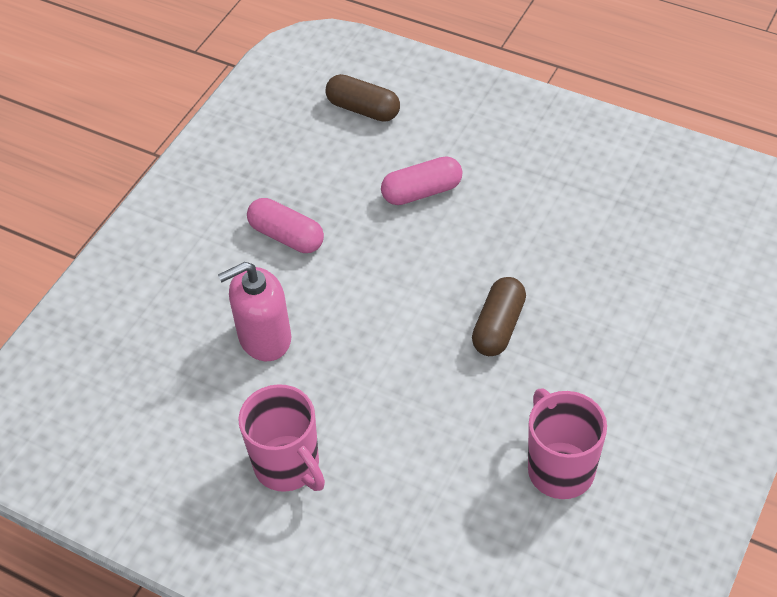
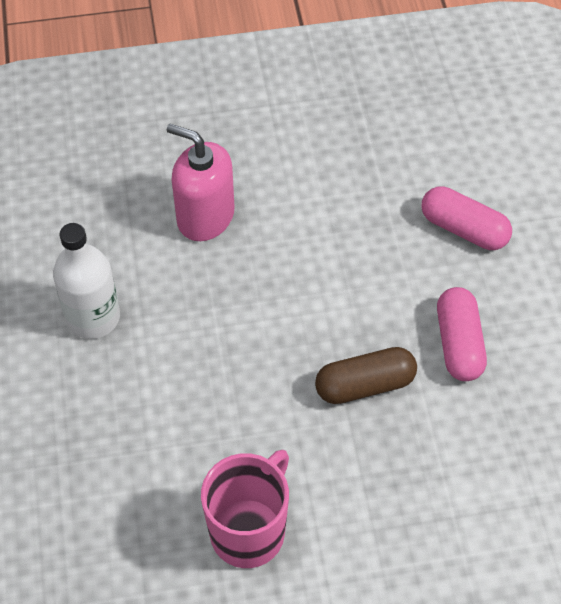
camera: 50 degrees right, 5 degrees up
pink mug [238,384,325,492] -> white bottle [53,223,120,339]
pink capsule [247,198,324,253] -> pink capsule moved to [437,287,487,381]
brown capsule [326,74,400,122] -> none

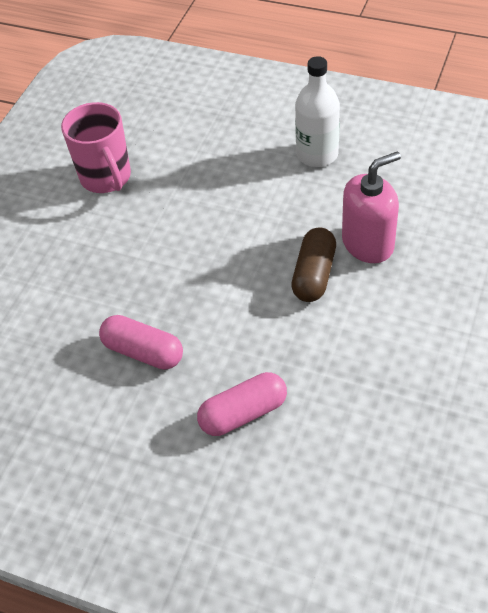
camera: 125 degrees right, 5 degrees down
brown capsule [315,347,417,404] -> brown capsule moved to [291,228,336,302]

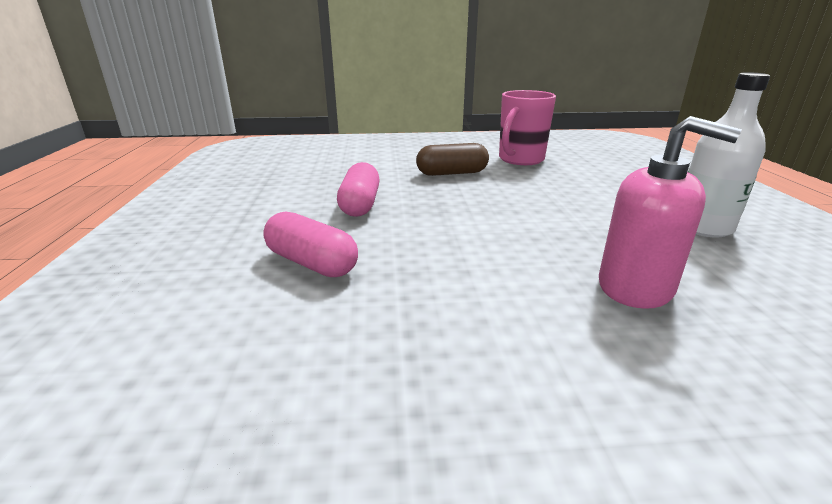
camera: 60 degrees right, 25 degrees down
brown capsule [291,228,336,302] -> brown capsule moved to [416,143,489,176]

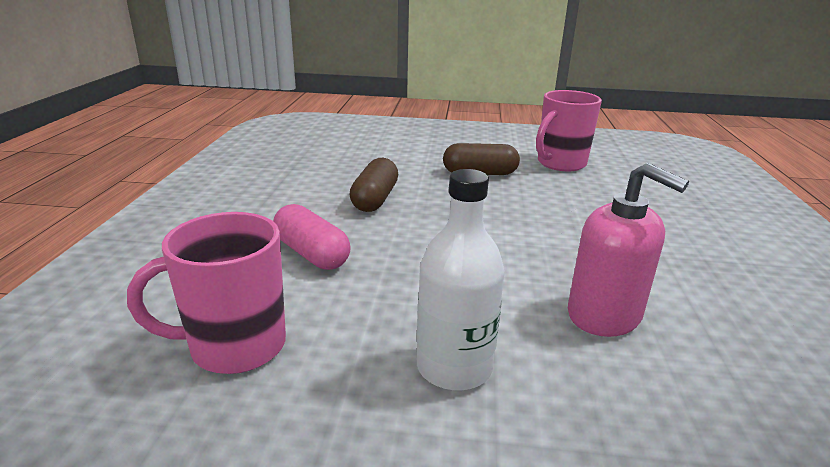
camera: 10 degrees right, 0 degrees up
pink capsule [337,162,380,217] -> brown capsule [349,158,398,212]
white bottle [688,72,770,237] -> white bottle moved to [417,169,505,390]
none -> pink mug [127,212,286,374]

